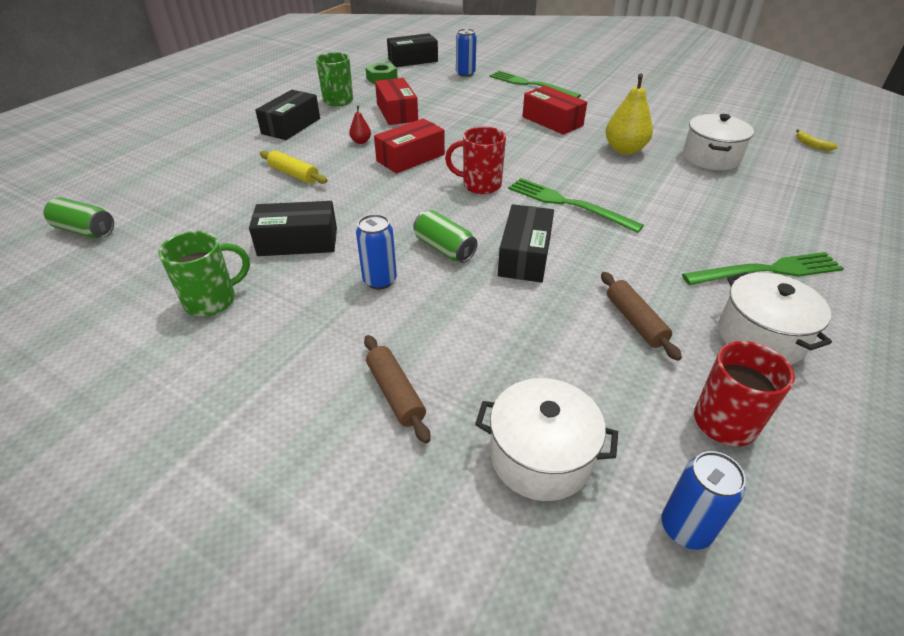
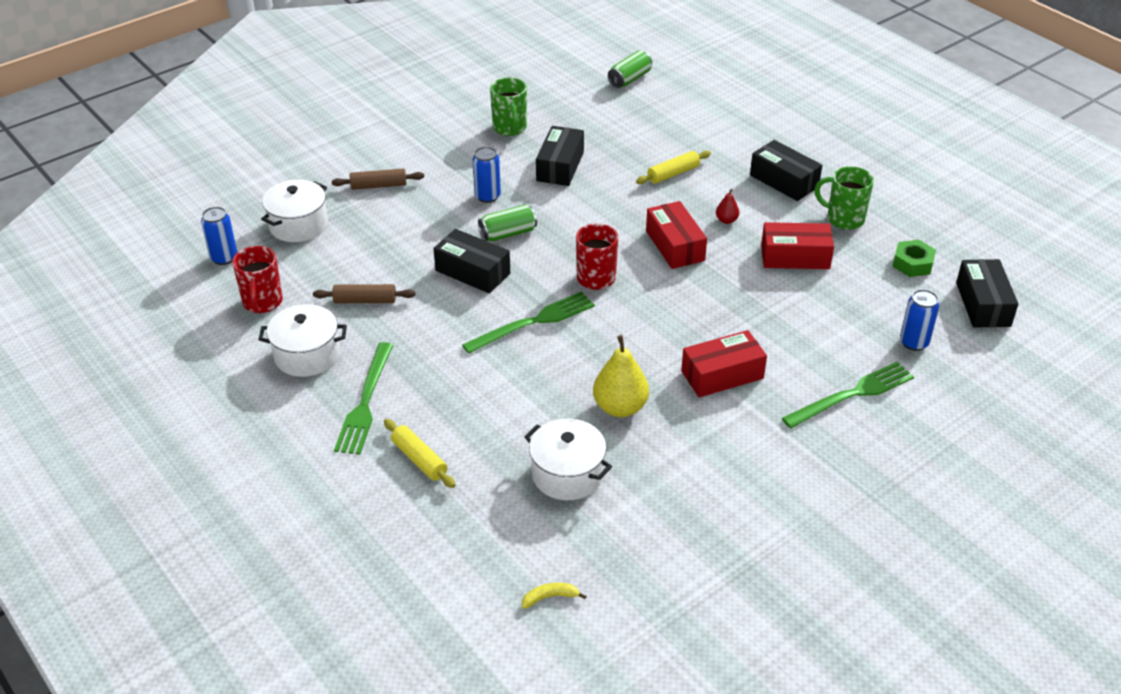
camera: 110 degrees right, 0 degrees up
none -> yellow rolling pin [384,419,456,488]

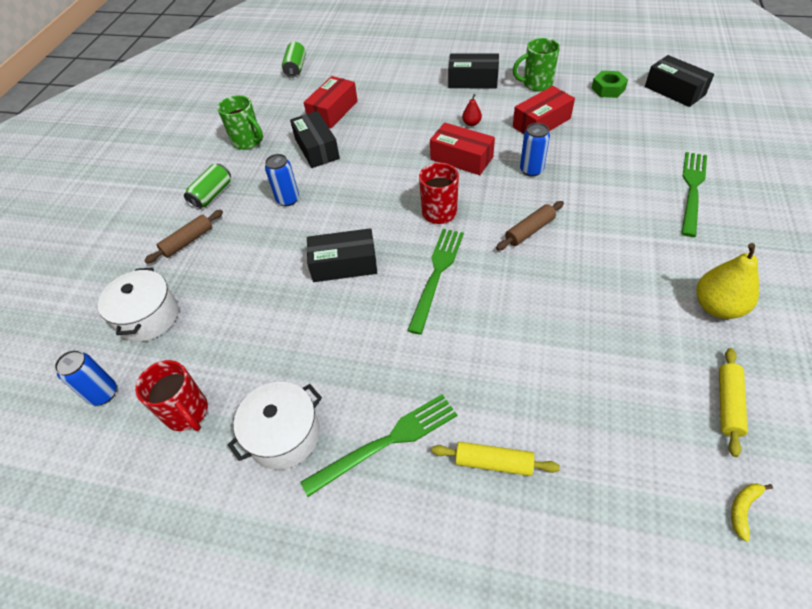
camera: 35 degrees left, 10 degrees up
brown rolling pin [313,284,416,303] -> brown rolling pin moved to [496,201,564,250]
green fork [334,342,393,455] -> green fork turned 90 degrees counterclockwise [301,394,457,497]
green can [478,204,537,242] -> green can moved to [184,164,231,209]
white pot [524,419,612,500] -> none
yellow pear [593,335,649,417] -> yellow pear moved to [697,243,759,319]
yellow rolling pin [636,150,711,184] -> yellow rolling pin moved to [719,348,748,457]
red box [681,330,767,397] -> red box moved to [304,76,358,128]
blue can [900,289,939,351] -> blue can moved to [520,123,550,177]

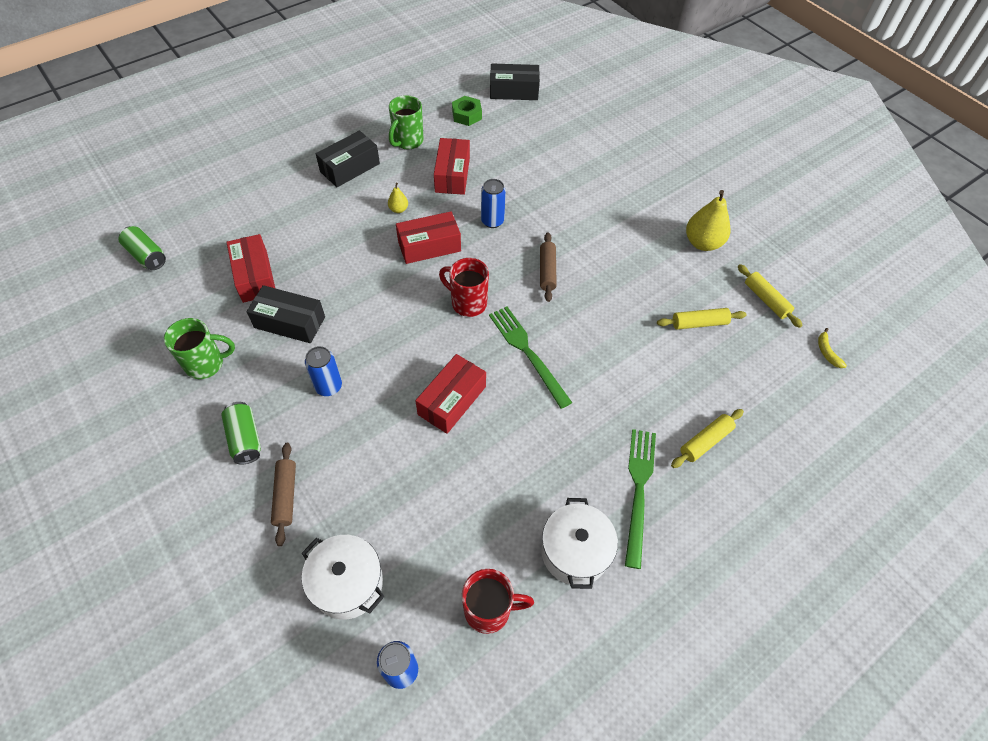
camera: 55 degrees left, 5 degrees up
black box [307,228,377,282] -> red box [415,354,486,434]
red pear [462,94,482,126] -> yellow pear [388,183,408,213]
green fork [681,152,707,237] -> none
none -> yellow rolling pin [657,308,746,330]

